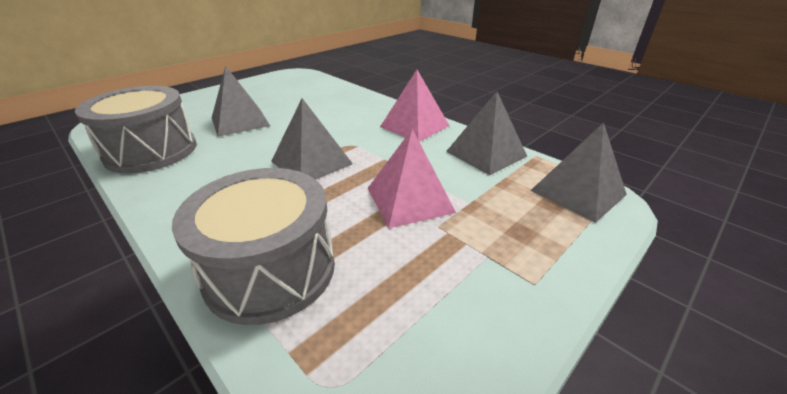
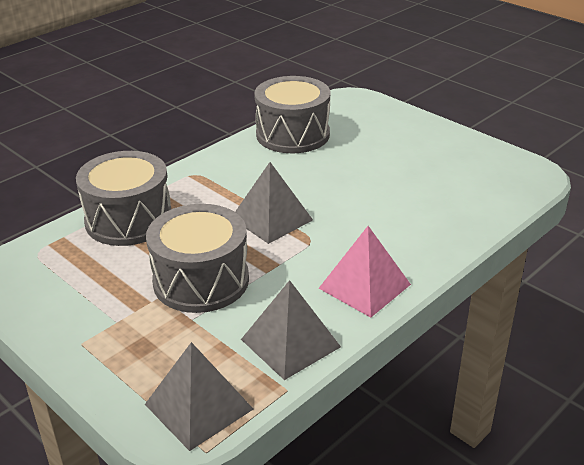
camera: 90 degrees right, 0 degrees up
grey pyramid [212,66,270,137] -> none
pink pyramid [368,129,456,229] -> grey drum [146,204,249,313]

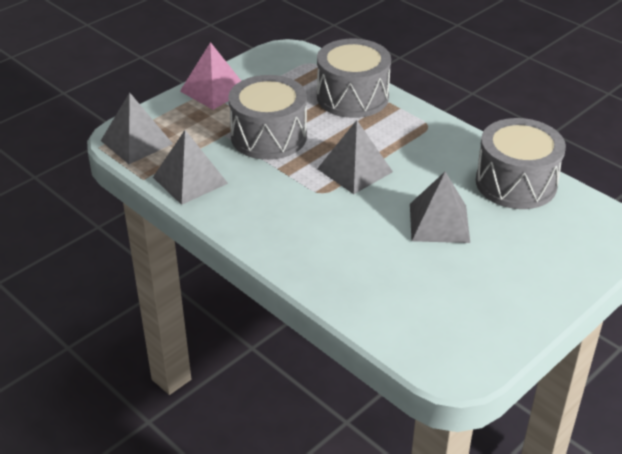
camera: 90 degrees right, 5 degrees up
pink pyramid [319,226,411,318] -> pink pyramid moved to [180,42,241,110]
none -> grey pyramid [410,172,470,243]

